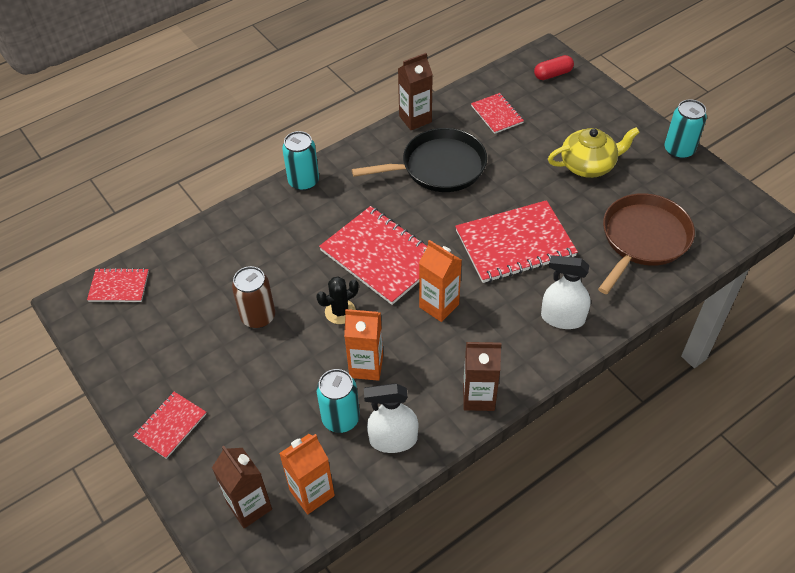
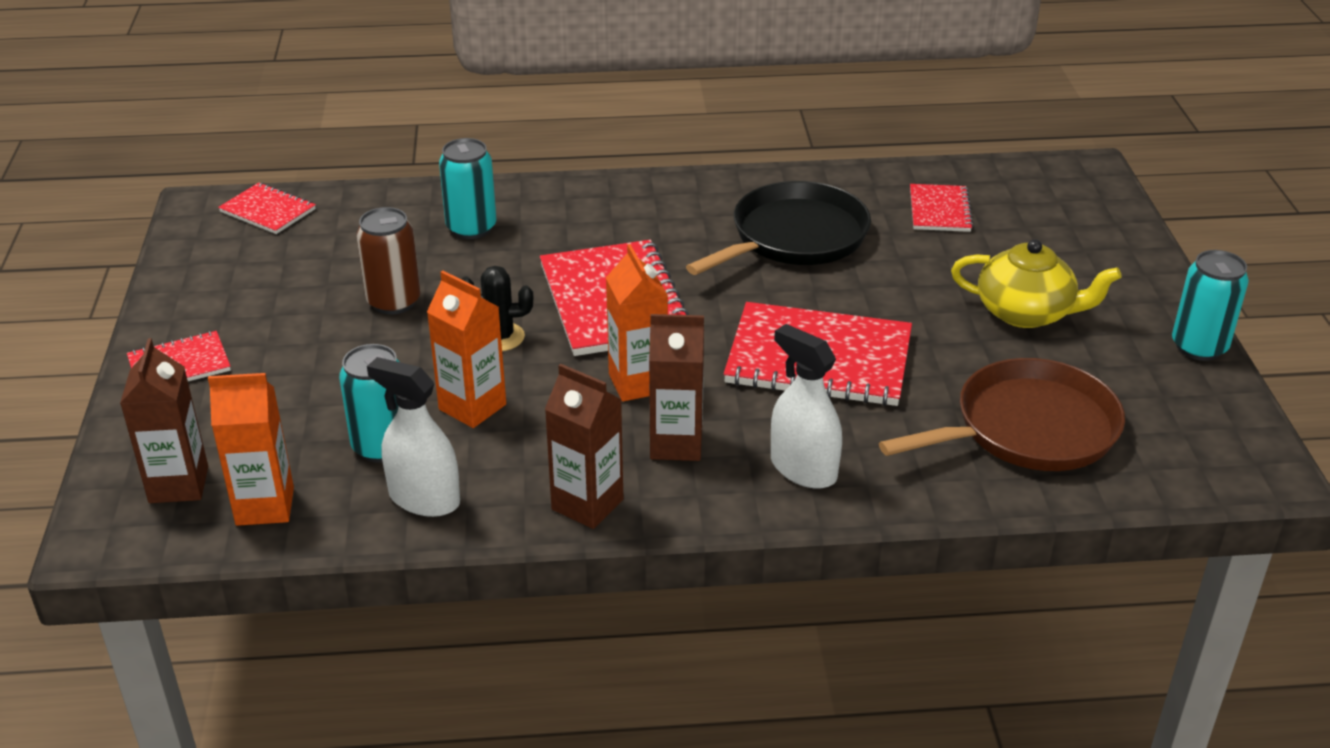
camera: 30 degrees right, 15 degrees down
turquoise can [282,131,319,191] -> turquoise can moved to [439,138,496,239]
black pan [352,128,487,192] -> black pan turned 60 degrees counterclockwise [686,181,871,275]
brown carton [398,53,433,130] -> brown carton moved to [649,314,704,461]
red capsule [534,55,574,80] -> none

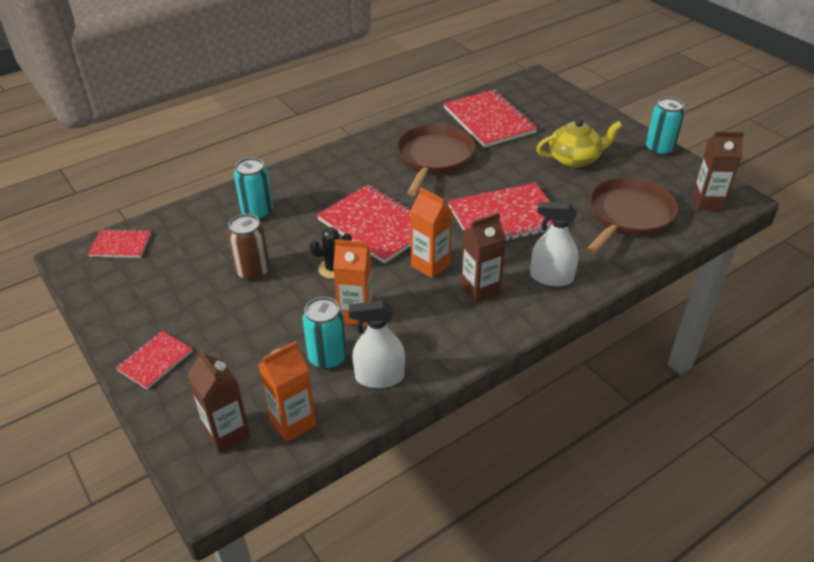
camera: 30 degrees left, 5 degrees up
brown carton [545,364,623,529] -> brown carton moved to [692,131,744,211]
black pan [686,181,871,275] -> brown pan [397,124,475,196]
red notebook [910,184,973,232] -> red notebook [444,90,538,148], size x1.92

